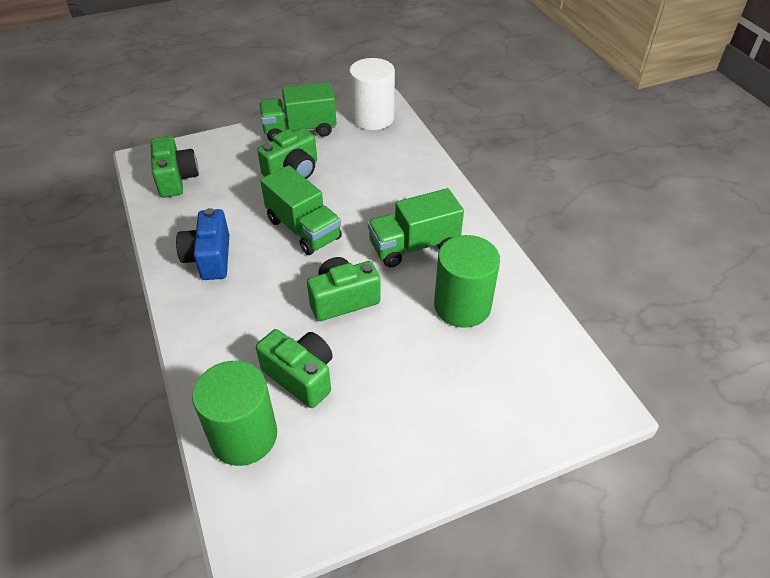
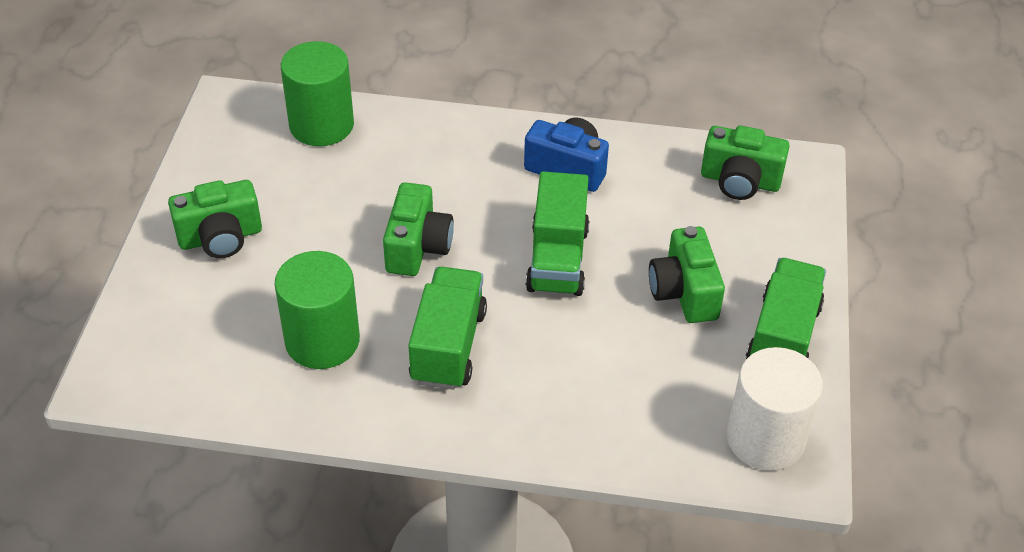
camera: 120 degrees right, 0 degrees up
green camera [256,329,333,408] -> green camera moved to [168,180,262,258]
green truck [260,165,342,255] -> green truck turned 75 degrees counterclockwise [526,171,589,296]

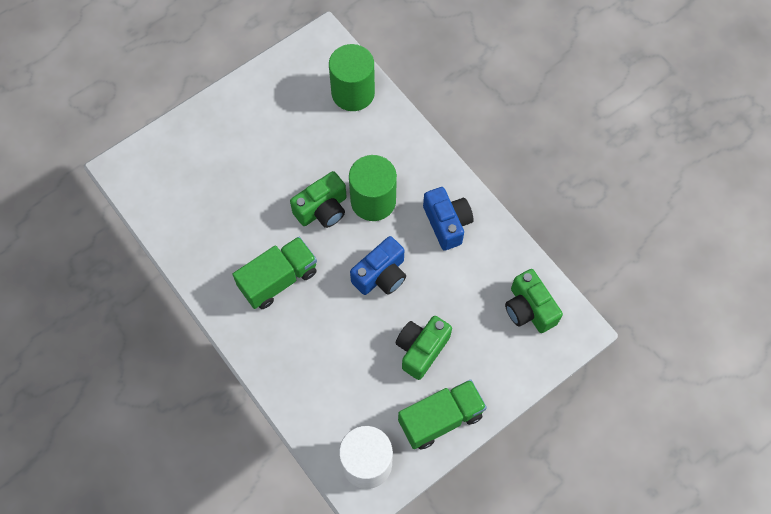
camera: 45 degrees right, 20 degrees up
green camera [168,180,262,258] -> none
green cylinder [275,251,360,369] -> green cylinder moved to [349,155,397,221]
green truck [526,171,589,296] -> blue camera [350,236,406,295]

